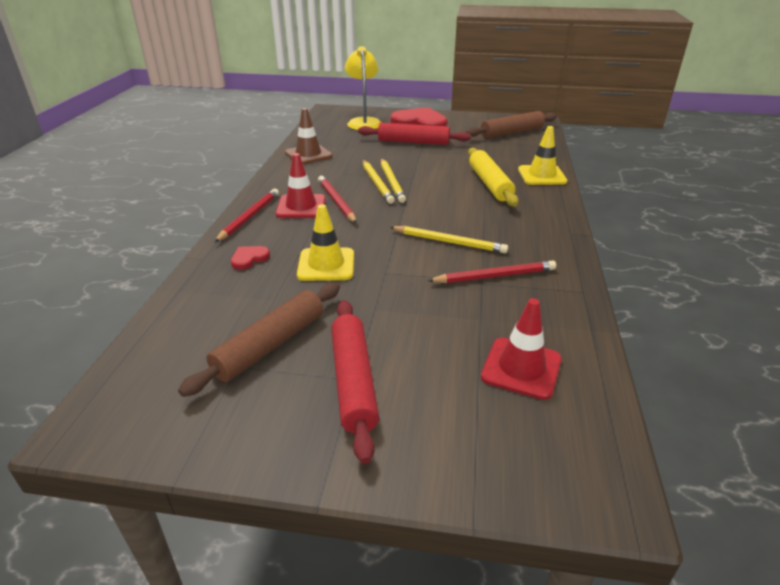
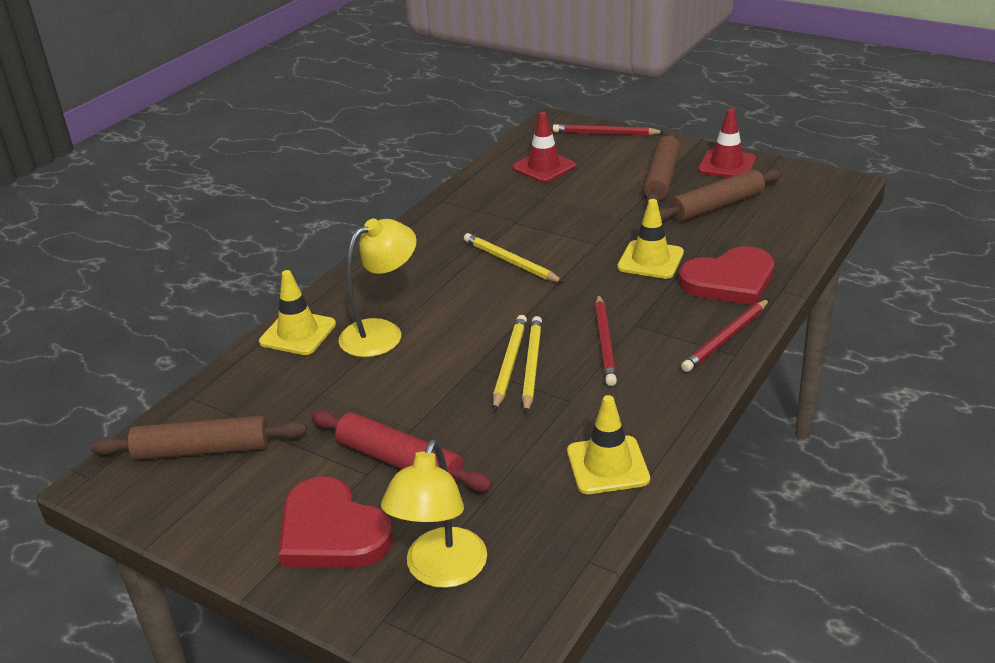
camera: 155 degrees left, 0 degrees up
red heart [231,246,270,270] -> red heart [679,246,774,305], size x2.24
red traffic cone [276,153,326,218] -> red traffic cone moved to [698,108,756,177]
brown traffic cone [285,108,333,164] -> yellow traffic cone [567,395,650,494]
red rolling pin [331,300,379,464] -> brown rolling pin [643,131,680,205]
red pencil [427,260,556,283] -> red pencil moved to [553,124,664,136]
yellow rolling pin [468,147,519,206] -> yellow lamp [339,218,416,357]

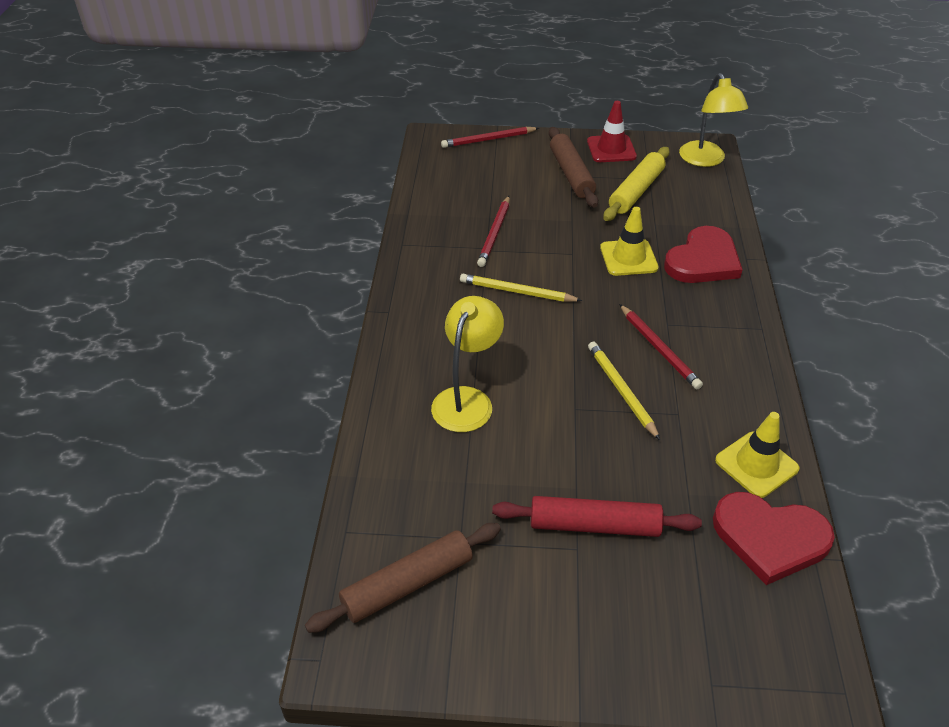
camera: 30 degrees left, 10 degrees up
yellow traffic cone [259,270,336,355] -> none
red heart [278,477,393,568] -> red heart moved to [713,492,835,585]
yellow lamp [381,439,487,588] -> yellow lamp moved to [679,73,748,167]
yellow pencil [493,315,527,411] -> none
red traffic cone [512,112,576,183] -> none
brown rolling pin [659,169,783,222] -> yellow rolling pin [603,147,670,221]
red pencil [681,299,769,372] -> red pencil moved to [477,196,510,267]

